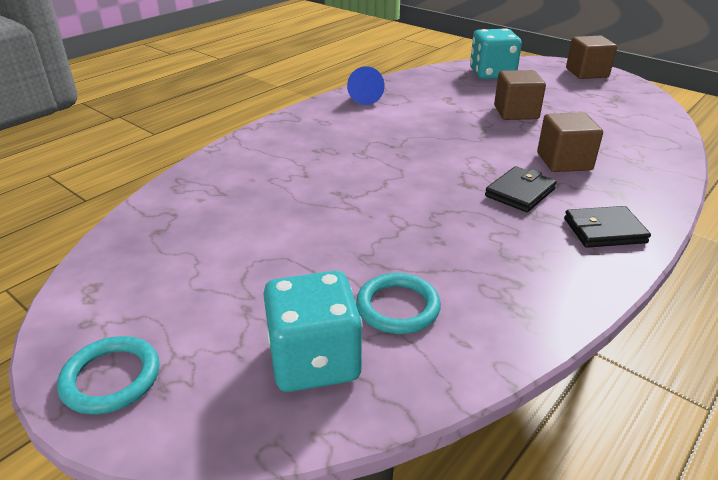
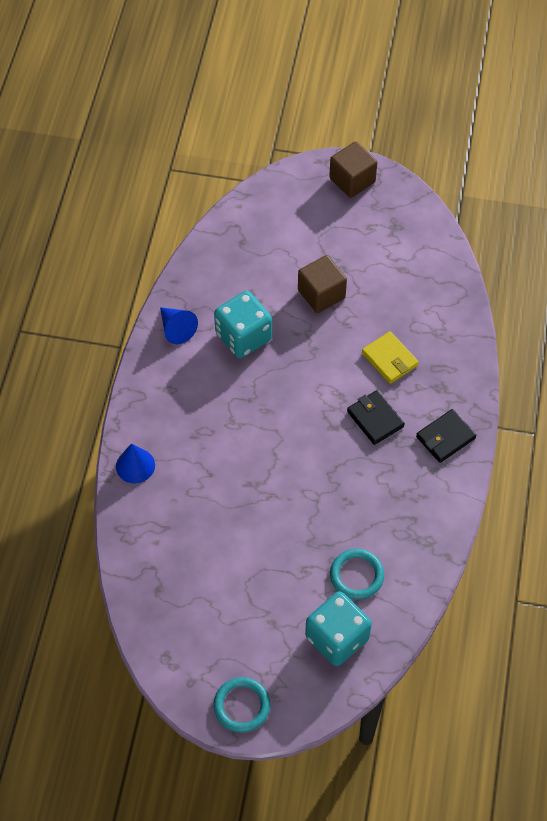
camera: 30 degrees left, 25 degrees up
turquoise dice [470,28,522,79] -> turquoise dice moved to [214,291,272,358]
black wallet [485,166,557,212] -> black wallet turned 45 degrees counterclockwise [347,390,405,445]
brown cube [537,112,603,172] -> yellow wallet [362,331,419,384]
none -> blue cone [116,443,155,483]

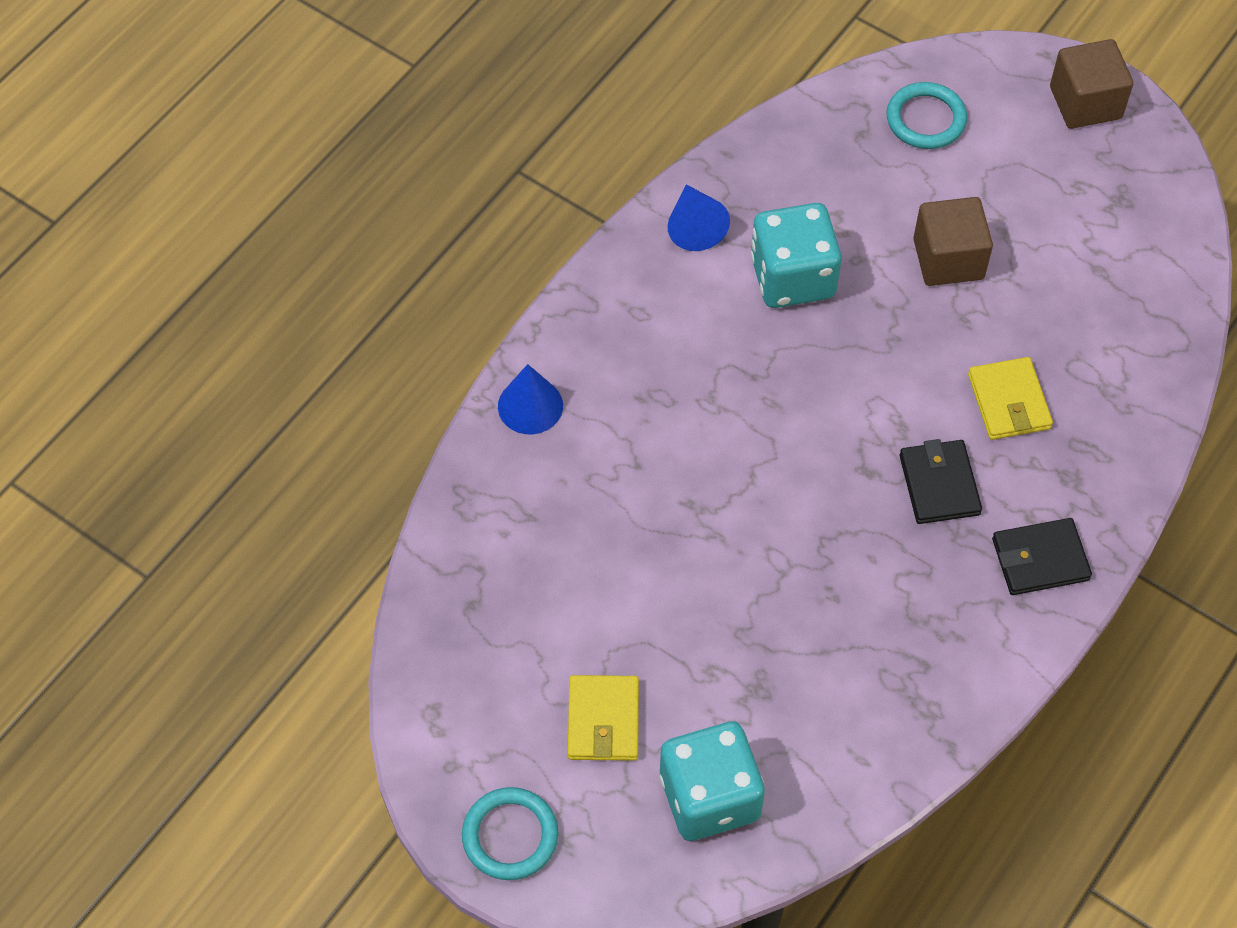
camera: 25 degrees right, 0 degrees up
turquoise ring [330,549,384,600] -> turquoise ring moved to [887,82,967,149]
none -> yellow wallet [568,675,639,761]

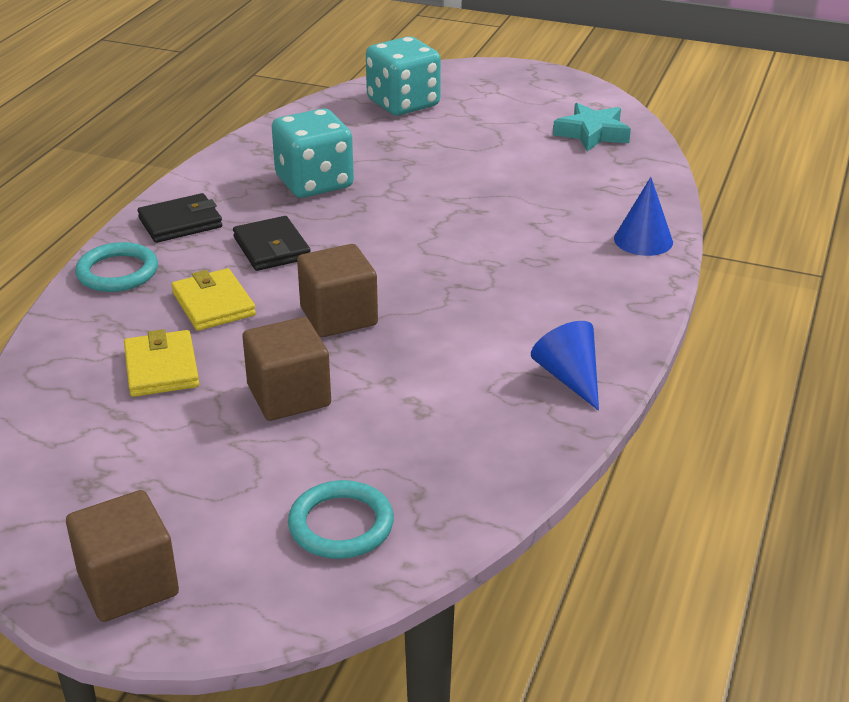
camera: 165 degrees right, 25 degrees down
turquoise ring [462,787,559,880] -> turquoise ring moved to [75,242,158,292]
yellow wallet [568,675,639,761] -> yellow wallet moved to [124,329,199,397]
turquoise dice [751,203,842,308] -> turquoise dice moved to [272,108,354,198]
none -> brown cube [297,244,378,337]
none -> turquoise star [553,103,631,151]

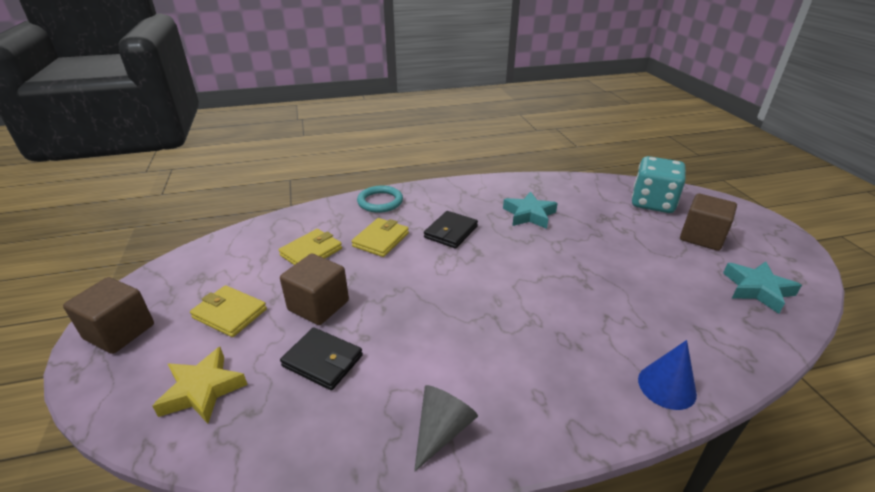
camera: 55 degrees right, 0 degrees up
black wallet [138,193,222,243] -> black wallet moved to [280,327,363,390]
turquoise dice [272,108,354,198] -> turquoise star [503,191,558,229]
turquoise ring [288,480,394,559] -> yellow star [152,347,248,424]
brown cube [297,244,378,337] -> brown cube moved to [680,193,737,251]
blue cone [531,321,599,411] -> grey cone [414,385,478,472]
none -> yellow wallet [190,285,267,337]

